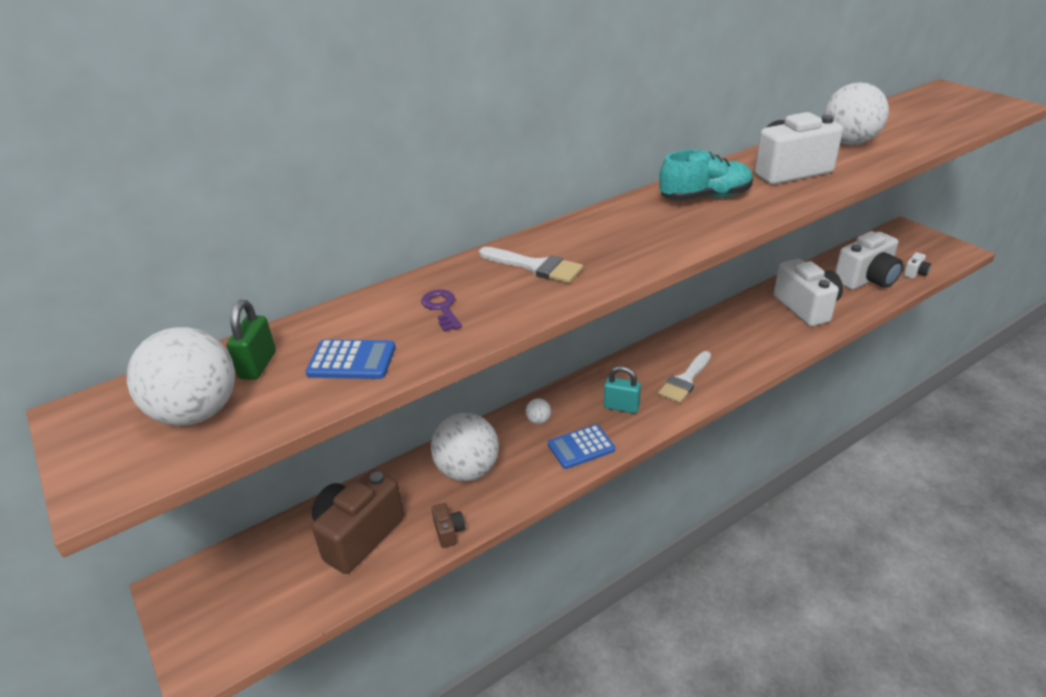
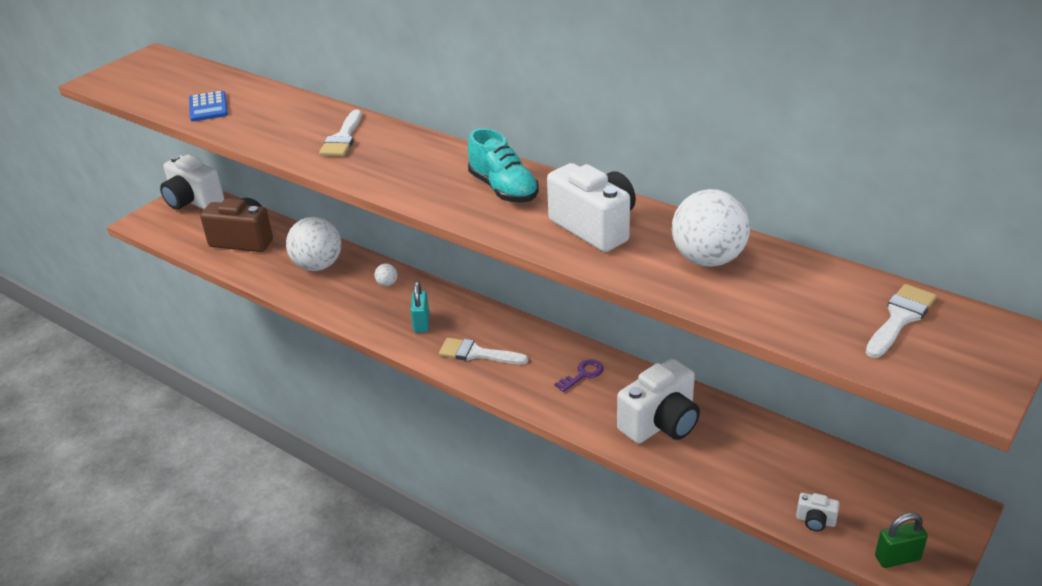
camera: 70 degrees right, 0 degrees up
white ball [127,327,235,426] -> none
green padlock [227,300,276,380] -> green padlock moved to [875,513,928,568]
purple key [421,290,462,332] -> purple key moved to [554,359,604,392]
brown camera [432,503,465,548] -> none
blue calculator [548,424,615,469] -> none
white camera [835,231,903,290] -> white camera moved to [160,155,224,210]
none -> white brush [866,284,937,358]

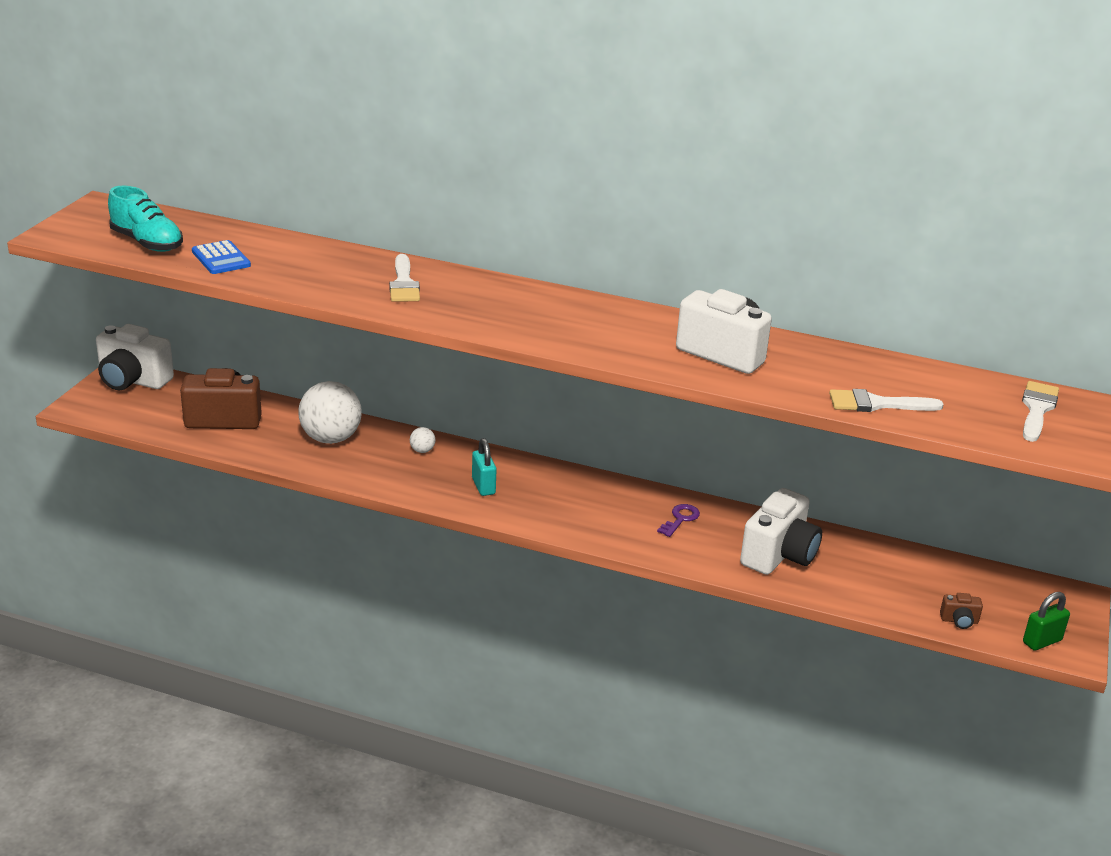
camera: 20 degrees left, 5 degrees down
white brush [439,338,528,364] -> white brush moved to [829,389,944,412]
turquoise shoe [468,128,539,203] -> turquoise shoe moved to [108,186,183,252]
white ball [672,189,750,267] -> none
white camera [796,493,840,532] -> brown camera [940,593,983,629]

